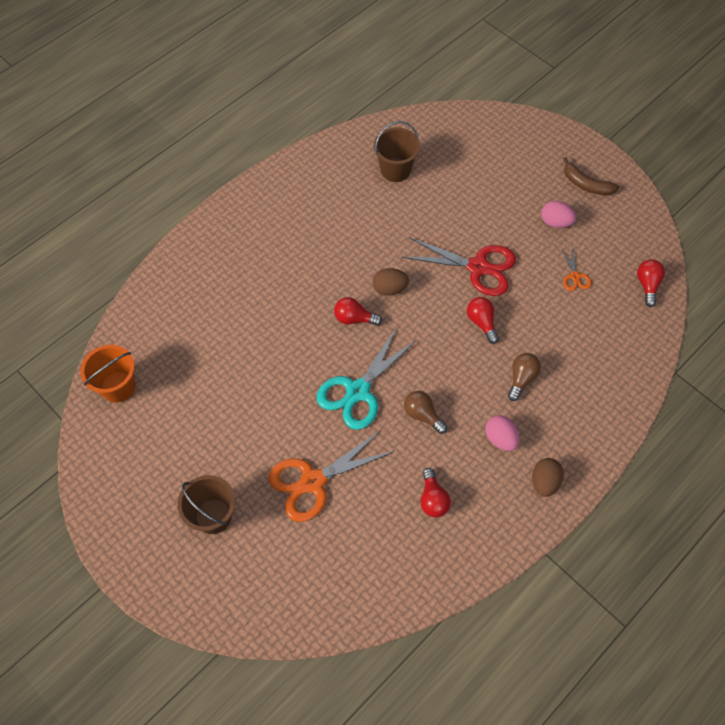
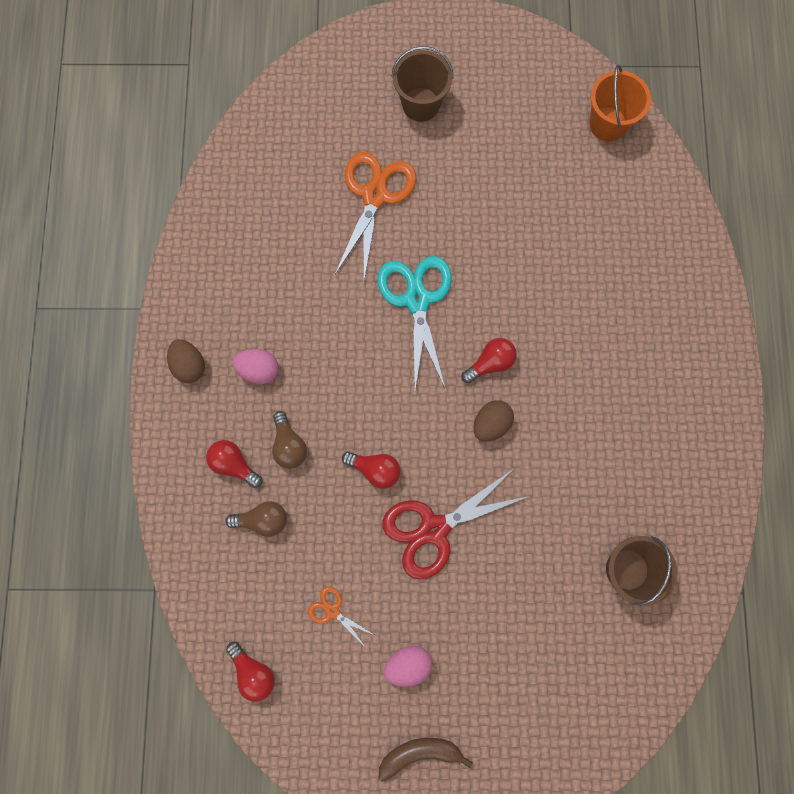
camera: 135 degrees right, 15 degrees up
brown light bulb [404,391,447,434] -> brown light bulb moved to [225,501,287,537]
red light bulb [420,468,451,518] -> red light bulb moved to [206,440,262,488]

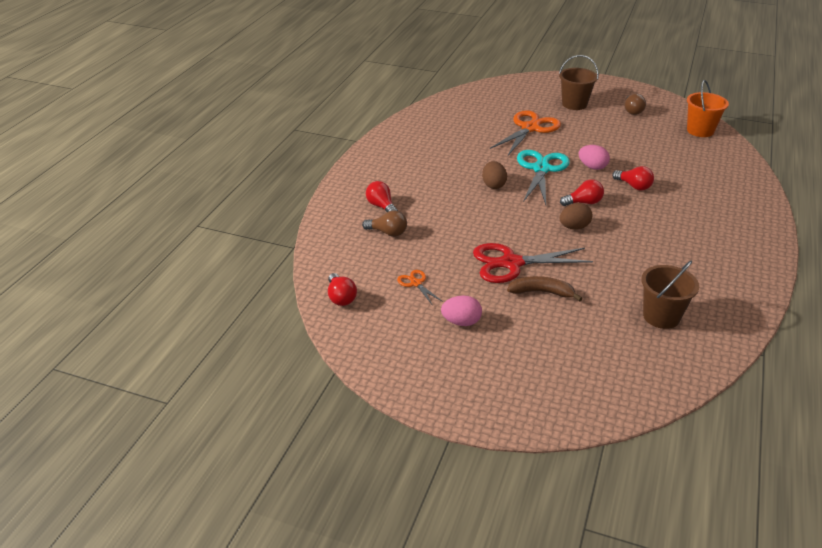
camera: 20 degrees right, 40 degrees down
brown egg [167,339,205,383] -> brown egg moved to [482,161,507,189]
pink egg [232,349,279,384] -> pink egg moved to [579,145,610,170]
brown light bulb [272,411,307,469] -> brown light bulb moved to [625,94,646,115]
red light bulb [342,452,401,489] -> red light bulb moved to [612,166,654,191]
brown banana [379,738,473,781] -> brown banana moved to [507,276,582,302]

